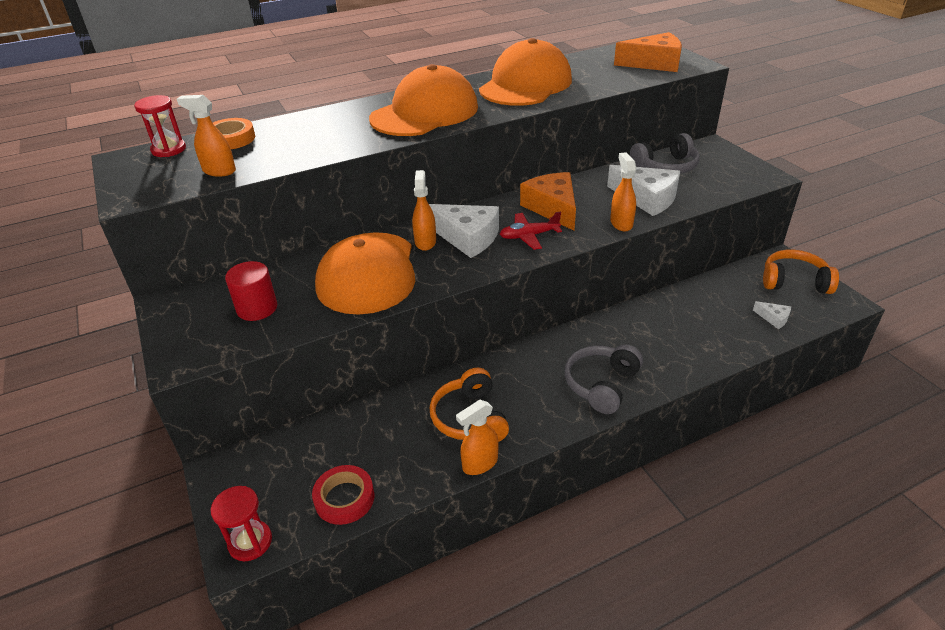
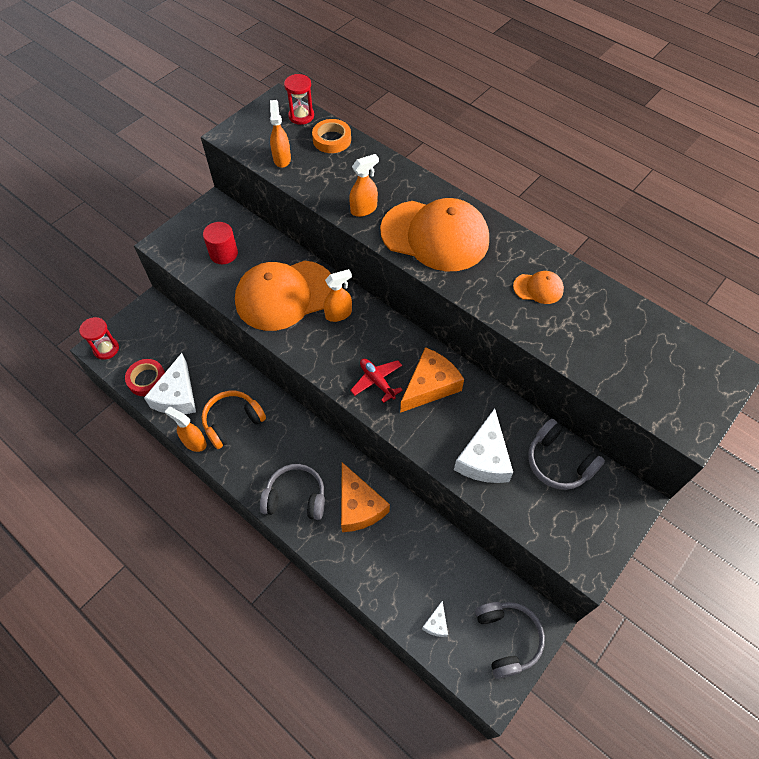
camera: 65 degrees right, 20 degrees up
white cheese [429,204,499,258] -> white cheese moved to [144,353,196,414]
orange cap [479,38,572,106] -> orange cap [513,271,564,304], size x0.43
orange spray bottle [610,152,636,231] -> orange spray bottle moved to [349,154,379,217]
orange cheese [614,32,682,72] -> orange cheese moved to [341,462,390,532]
orange headphones [763,250,839,294] -> grey headphones [475,602,545,679]

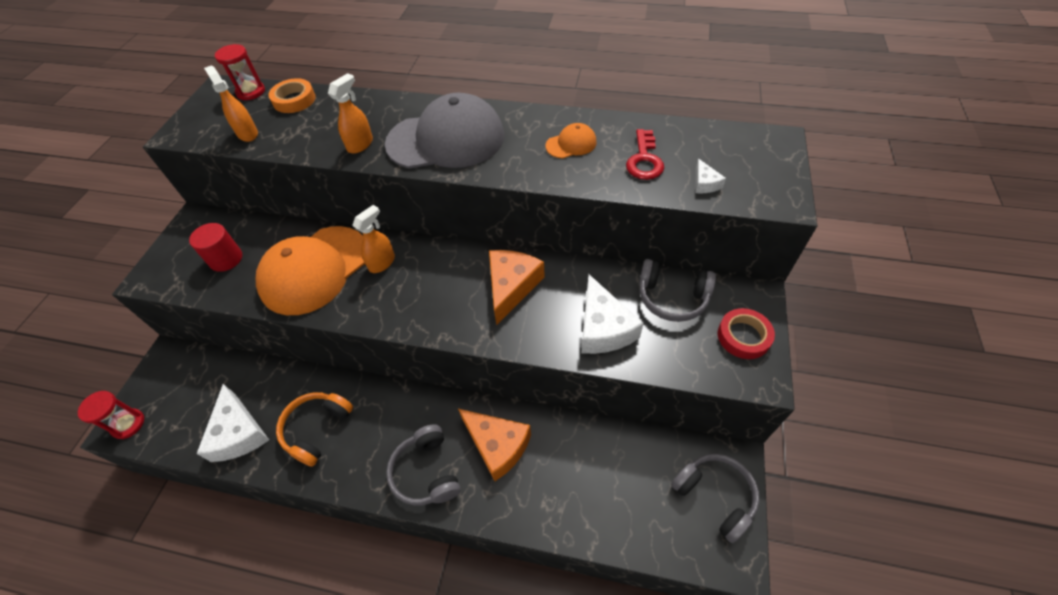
camera: 25 degrees left, 5 degrees down
red tape [125,359,165,396] -> red tape moved to [718,308,775,359]
orange spray bottle [165,407,207,452] -> none
grey headphones [260,464,325,520] -> grey headphones turned 90 degrees counterclockwise [386,424,461,505]
red plane [350,359,403,403] -> none
orange cap [380,198,489,271] -> grey cap [385,93,504,169]
white cheese [422,600,448,637] -> white cheese moved to [695,159,726,194]
none -> red key [626,129,664,180]

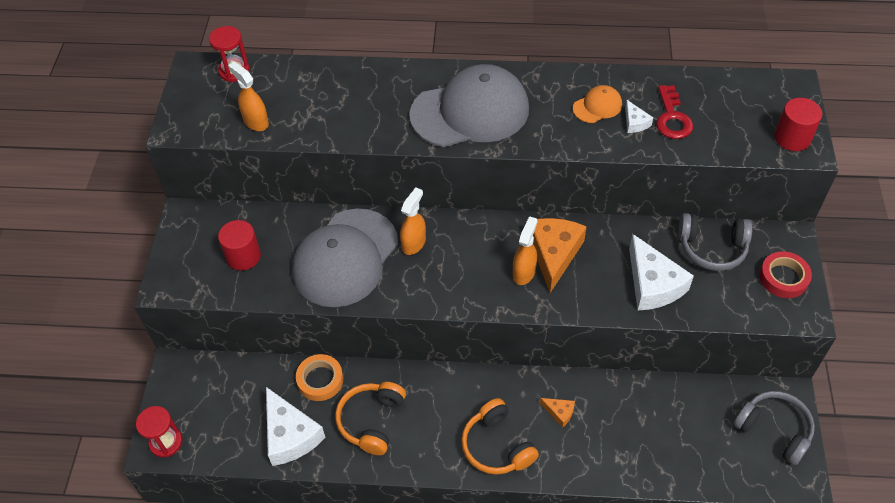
camera: 10 degrees left, 0 degrees up
orange cap [256,226,365,315] -> grey cap [292,208,398,307]
orange tape [269,78,316,113] -> orange tape moved to [296,354,343,401]
orange spray bottle [328,73,373,154] -> orange spray bottle moved to [513,216,537,285]
grey headphones [386,424,461,505] -> orange headphones [461,398,539,475]
orange cheese [458,409,531,481] -> orange cheese [540,398,575,428], size x0.46
white cheese [695,159,726,194] -> white cheese moved to [625,100,653,133]
none -> red cylinder [774,98,822,151]

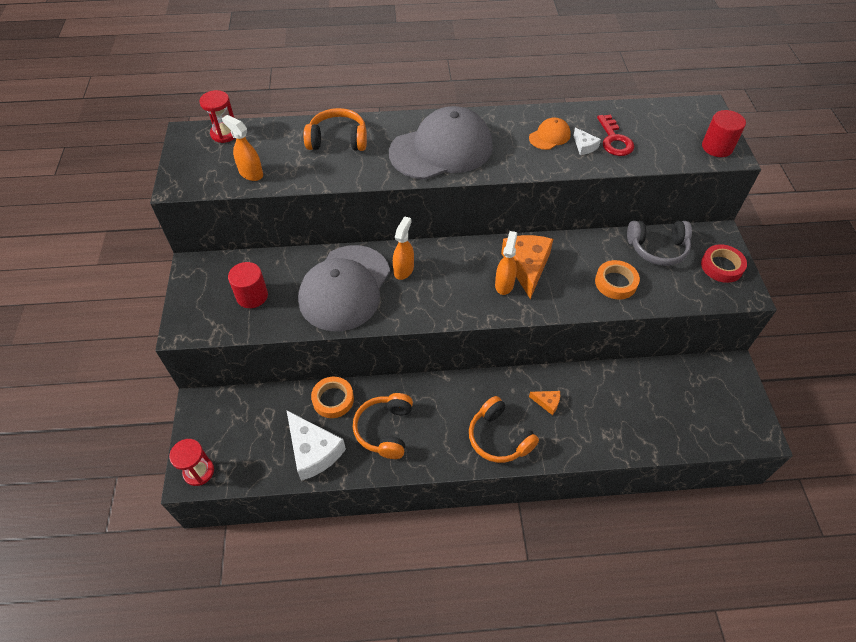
camera: 10 degrees left, 0 degrees up
white cheese [629,234,694,311] -> orange tape [595,260,640,299]
grey headphones [733,391,815,466] -> none
none -> orange headphones [304,108,367,151]

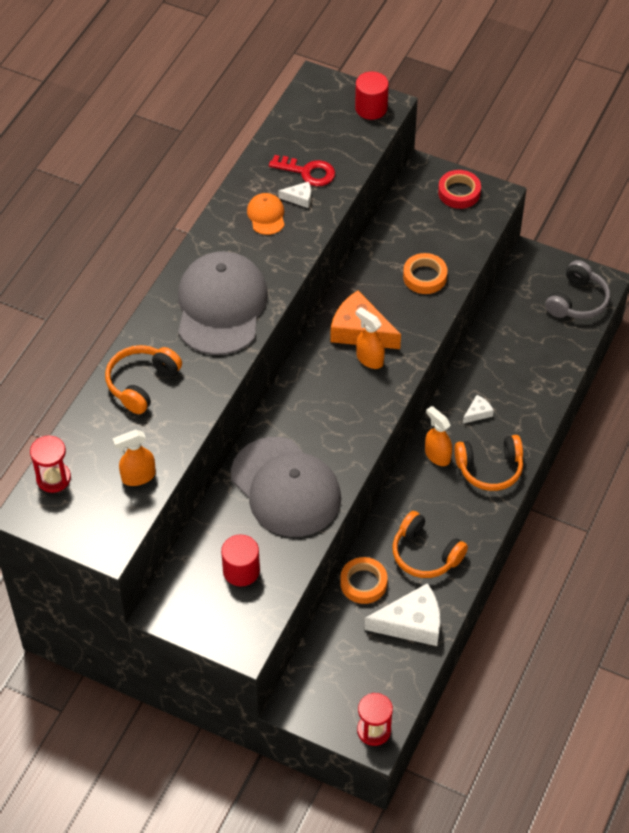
camera: 60 degrees left, 0 degrees up
orange spray bottle [393,216,414,280] -> orange spray bottle moved to [425,406,452,466]
orange cheese [529,391,560,415] -> white cheese [463,395,494,424]
grey headphones [627,221,692,266] -> grey headphones moved to [545,260,610,319]

